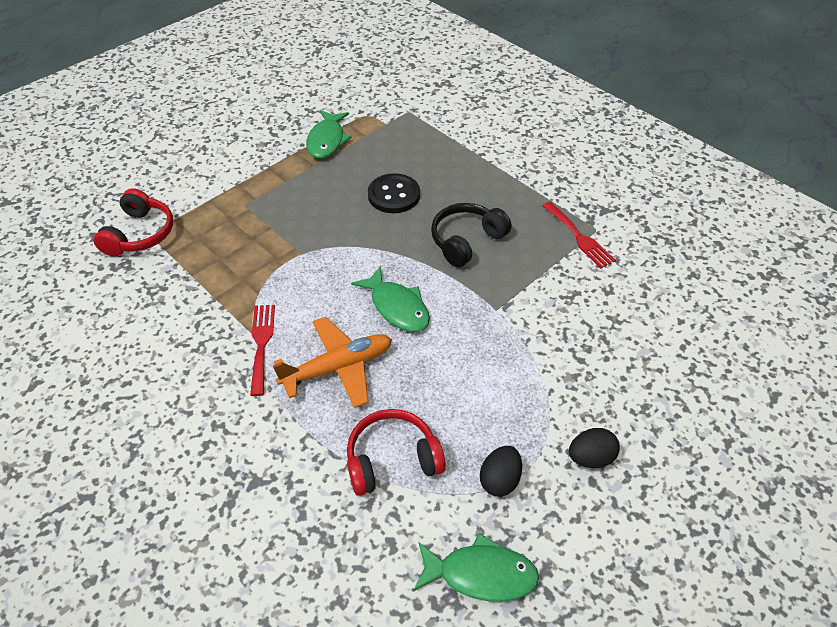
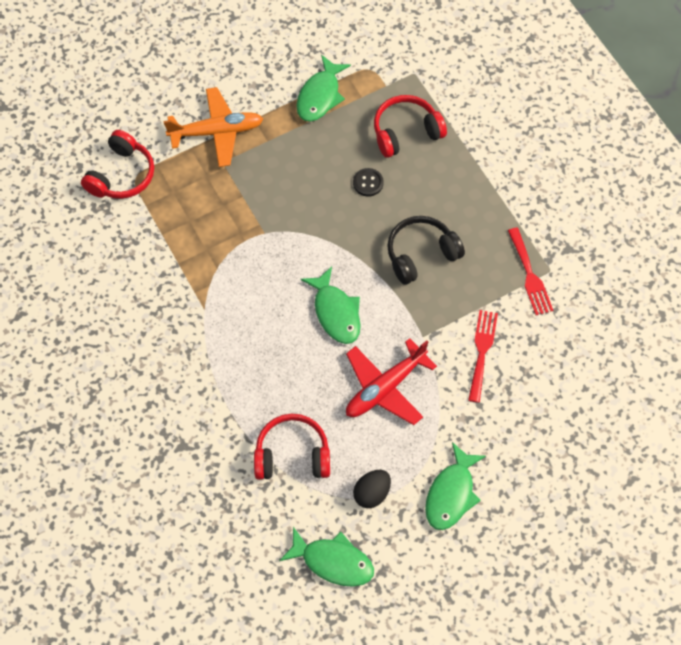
camera: 15 degrees right, 15 degrees up
red fork [250,305,275,396] -> red fork moved to [468,310,498,403]
orange plane [273,317,392,408] -> orange plane moved to [163,87,263,167]
black button [368,173,420,213] -> black button [353,168,384,197], size x0.59
black egg [569,428,620,468] -> green fish [425,442,486,530]
none -> red plane [346,338,437,425]
none -> red headphones [374,95,447,158]

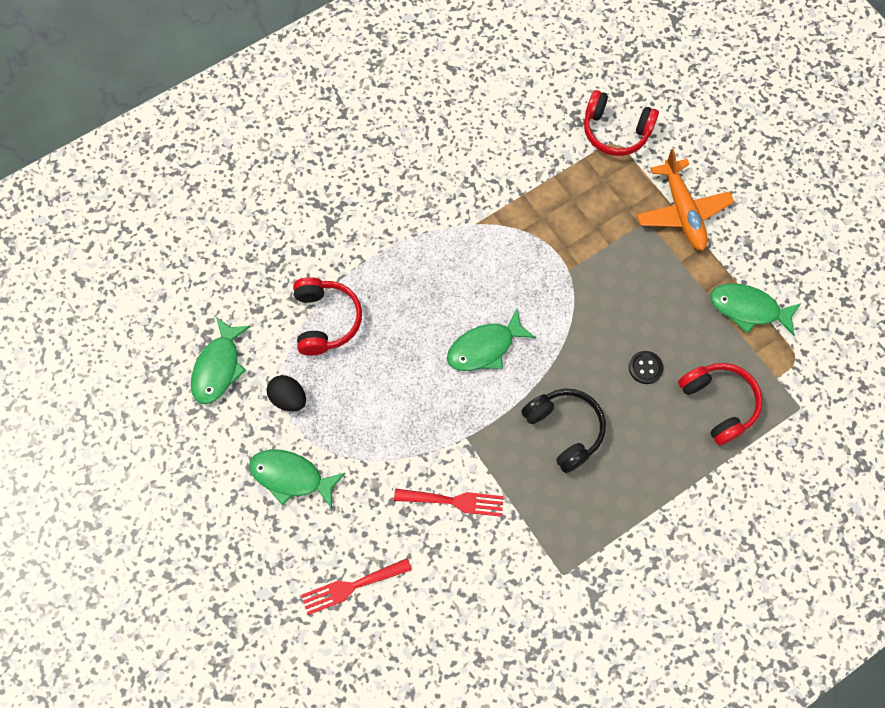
camera: 85 degrees right, 5 degrees up
red plane [346,338,437,425] -> none
red fork [508,228,553,315] -> red fork moved to [301,558,412,615]

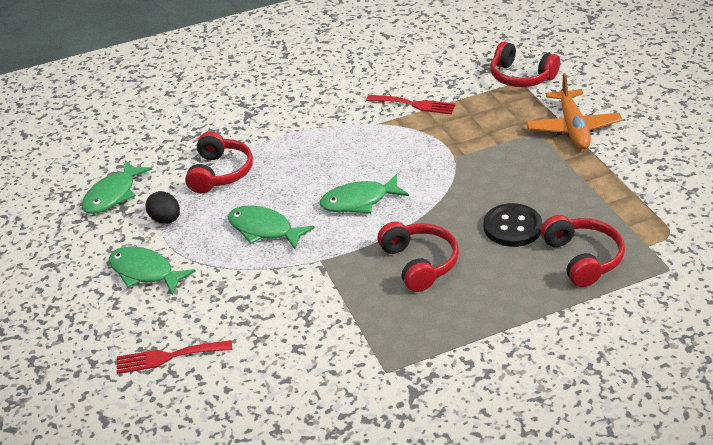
camera: 15 degrees right, 30 degrees down
red fork [394,489,504,517] -> red fork moved to [366,95,455,114]
black headphones [521,389,606,473] -> red headphones [377,222,459,292]
black button [629,351,663,384] -> black button [484,203,542,247], size x1.71
green fish [710,284,801,336] -> green fish moved to [228,206,314,250]

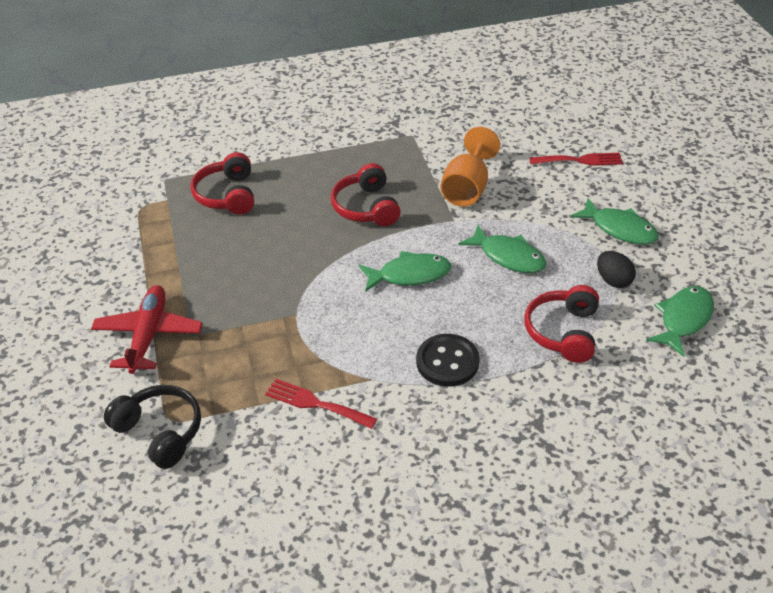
camera: 175 degrees left, 5 degrees up
black button [484,203,542,247] -> black button moved to [416,334,480,387]
red headphones [490,41,560,87] -> black headphones [104,385,201,469]
orange plane [526,73,623,149] -> red plane [91,285,203,374]
none -> orange goblet [441,127,500,207]

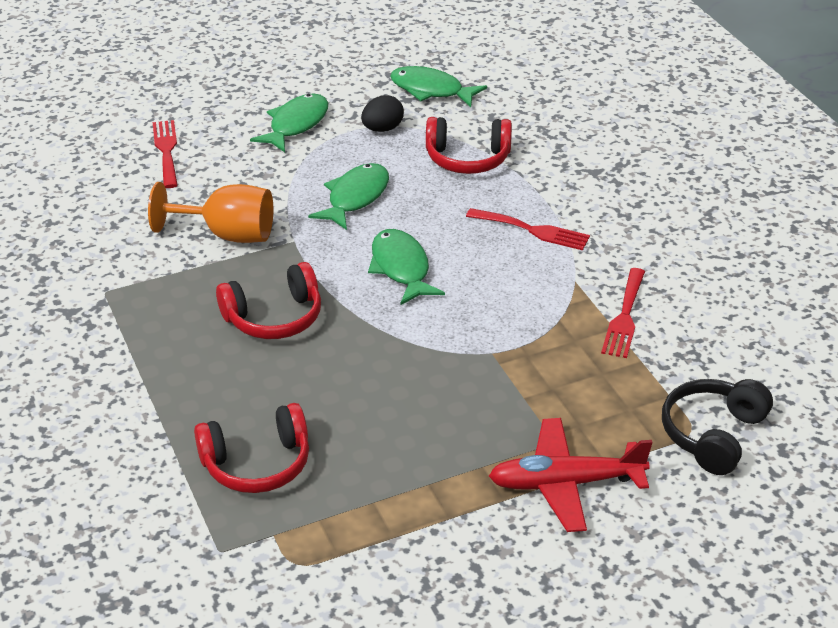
camera: 100 degrees left, 5 degrees down
black button [416,334,480,387] -> red fork [466,208,590,250]

